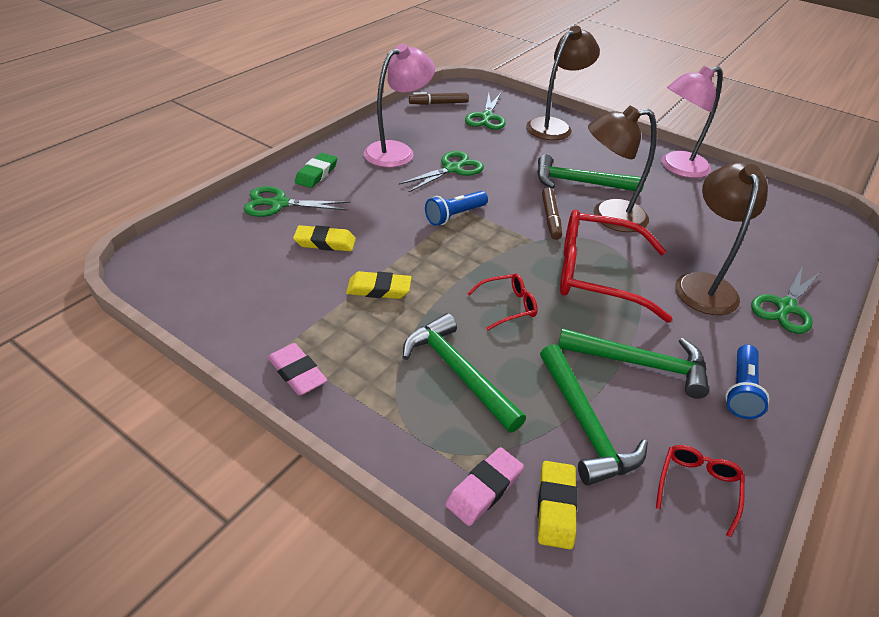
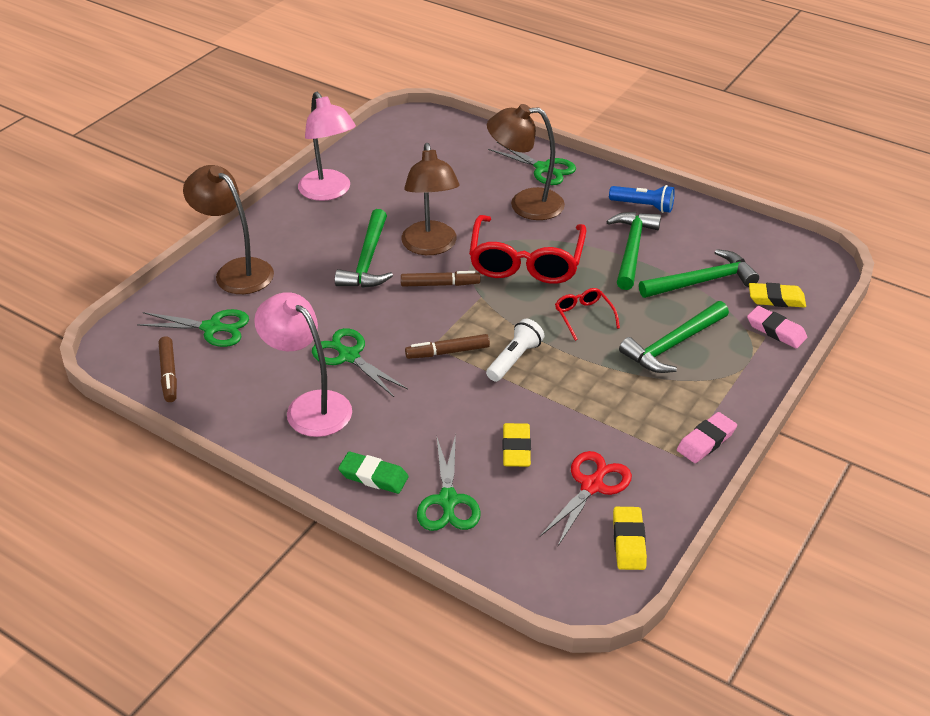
camera: 90 degrees left, 0 degrees up
yellow eraser [346,271,412,299] -> yellow eraser moved to [613,507,647,570]
blue flashlight [425,191,488,226] -> brown marker [405,334,490,359]
red glasses [656,445,745,538] -> none
none -> white flashlight [486,319,544,382]
none -> red scissors [540,451,632,546]

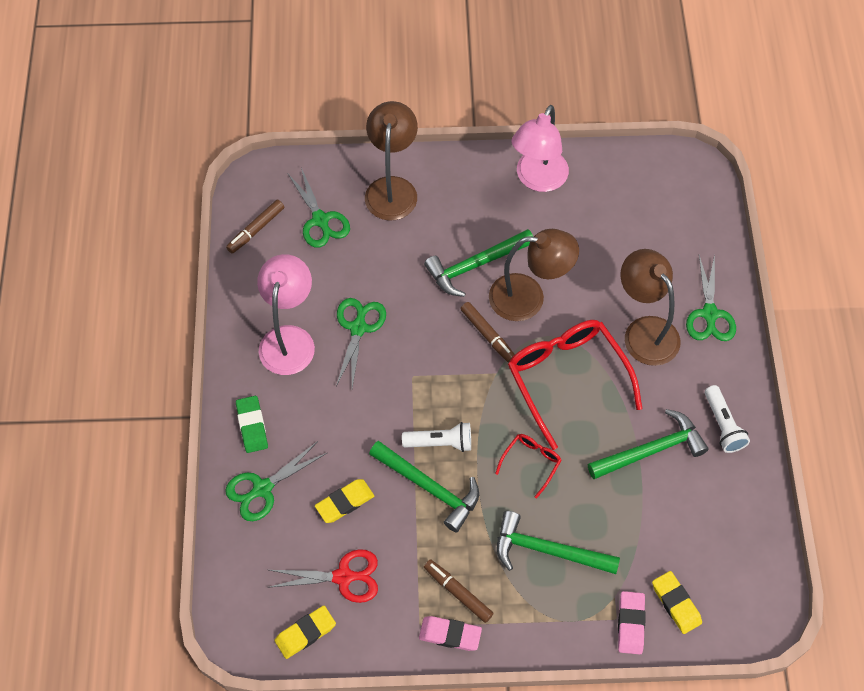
camera: 55 degrees right, 20 degrees up
brown lamp [402,143,460,255] -> brown lamp turned 135 degrees counterclockwise [489,229,579,321]
brown marker [405,334,490,359] -> brown marker moved to [424,559,494,623]
red glasses [469,215,586,284] -> red glasses turned 90 degrees clockwise [508,320,643,450]
blue flashlight [609,185,675,213] -> white flashlight [705,385,750,453]
green hammer [639,249,759,298] -> green hammer moved to [369,441,479,533]

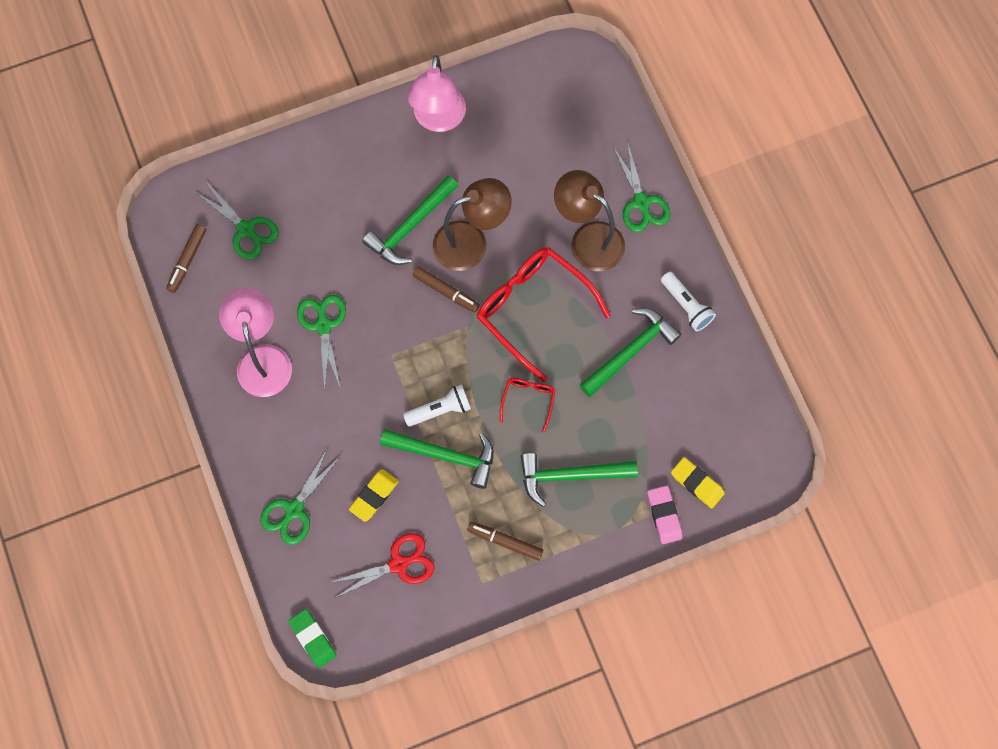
camera: 20 degrees left, 10 degrees up
green eraser [236,396,268,453] -> green eraser moved to [288,609,337,668]
yellow eraser [275,606,336,659] -> none
brown lamp [365,101,418,221] -> none
pink eraser [419,616,482,651] -> none

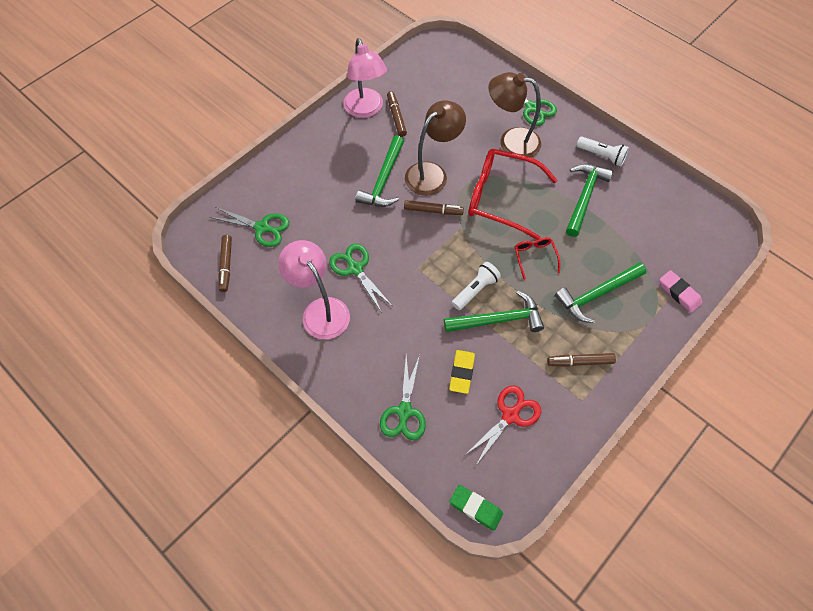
camera: 25 degrees left, 10 degrees down
yellow eraser [671,457,725,508] -> none
none -> brown marker [387,91,407,137]

